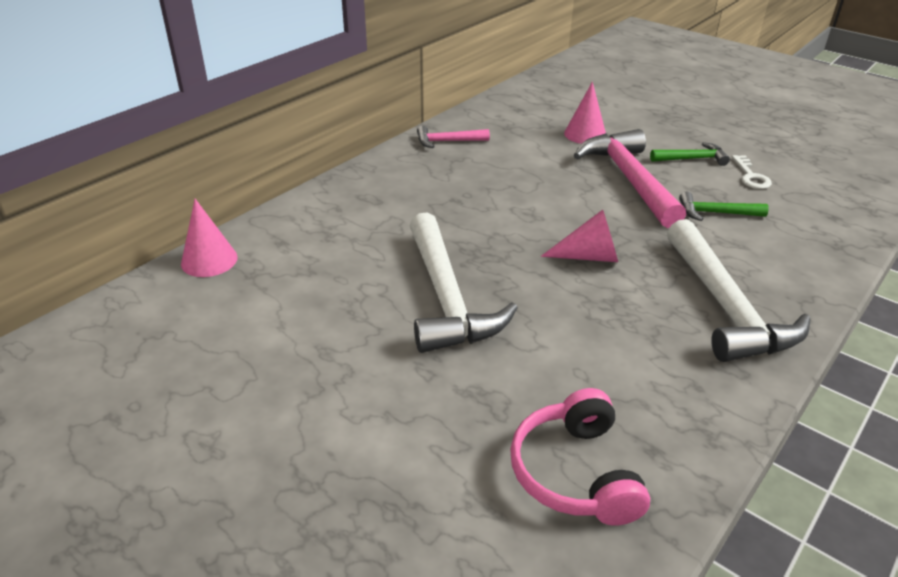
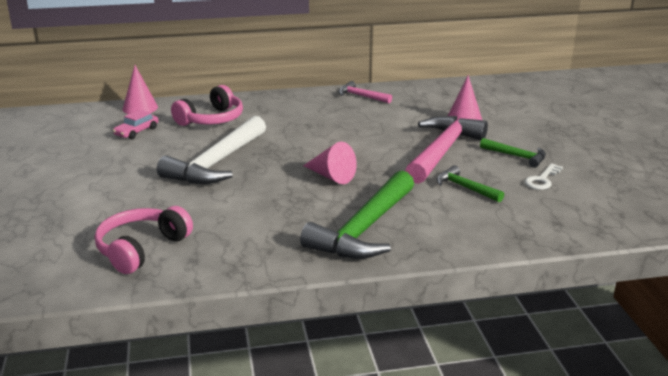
camera: 40 degrees right, 10 degrees down
white hammer [667,219,811,362] -> green hammer [300,171,414,259]
none -> pink car [113,110,159,139]
none -> pink headphones [171,85,243,126]

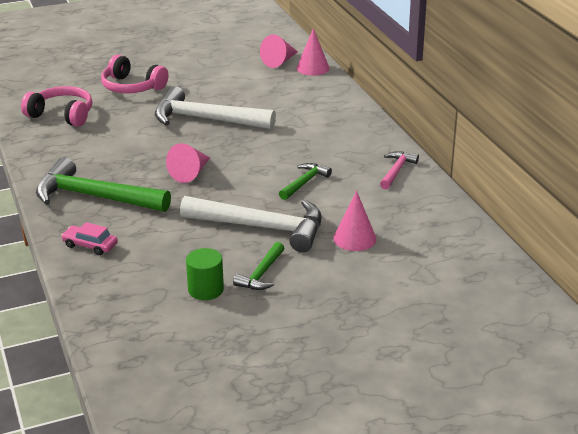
camera: 80 degrees right, 5 degrees up
pink car [113,110,159,139] -> pink car moved to [61,222,118,255]
pink headphones [171,85,243,126] -> pink headphones moved to [101,55,168,93]
pink hammer [405,116,488,184] -> white hammer [180,196,322,252]
green hammer [437,165,504,203] -> green hammer moved to [279,163,332,200]
white key [525,163,563,190] -> green cylinder [186,248,224,300]
none -> pink cone [260,35,298,68]

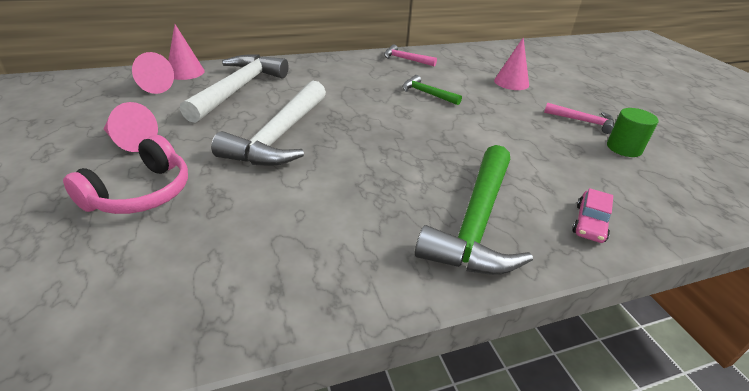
camera: 90 degrees left, 5 degrees up
pink headphones [21,86,92,127] -> none
pink cone [166,143,210,183] -> pink cone moved to [104,102,158,152]
white hammer [180,196,322,252] -> white hammer moved to [180,54,289,123]
green hammer [233,242,284,290] -> pink hammer [544,103,614,134]

